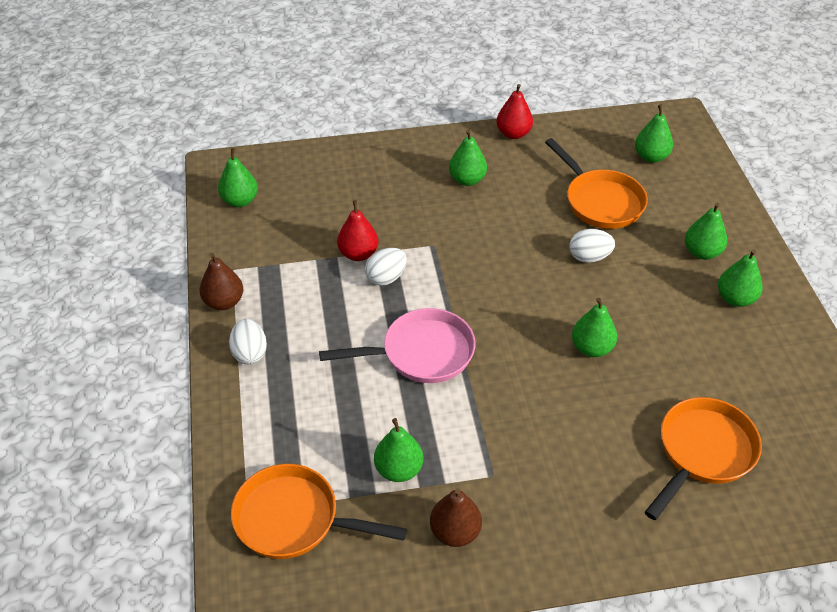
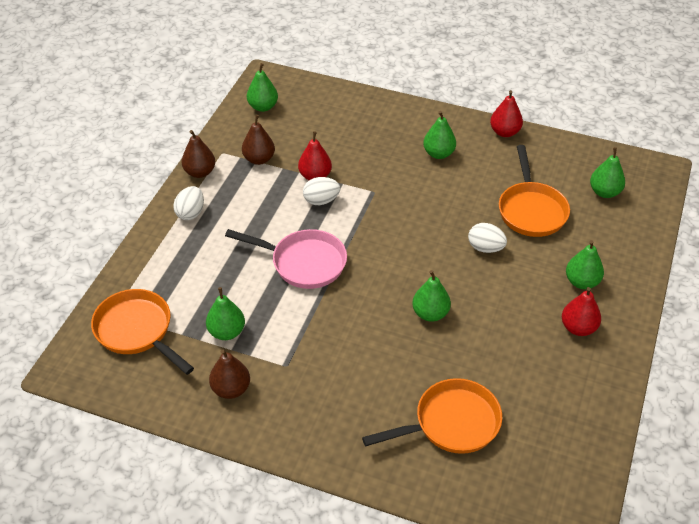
camera: 30 degrees right, 0 degrees up
green pear [718,249,763,307] -> red pear [562,287,601,336]
none -> brown pear [242,115,275,165]

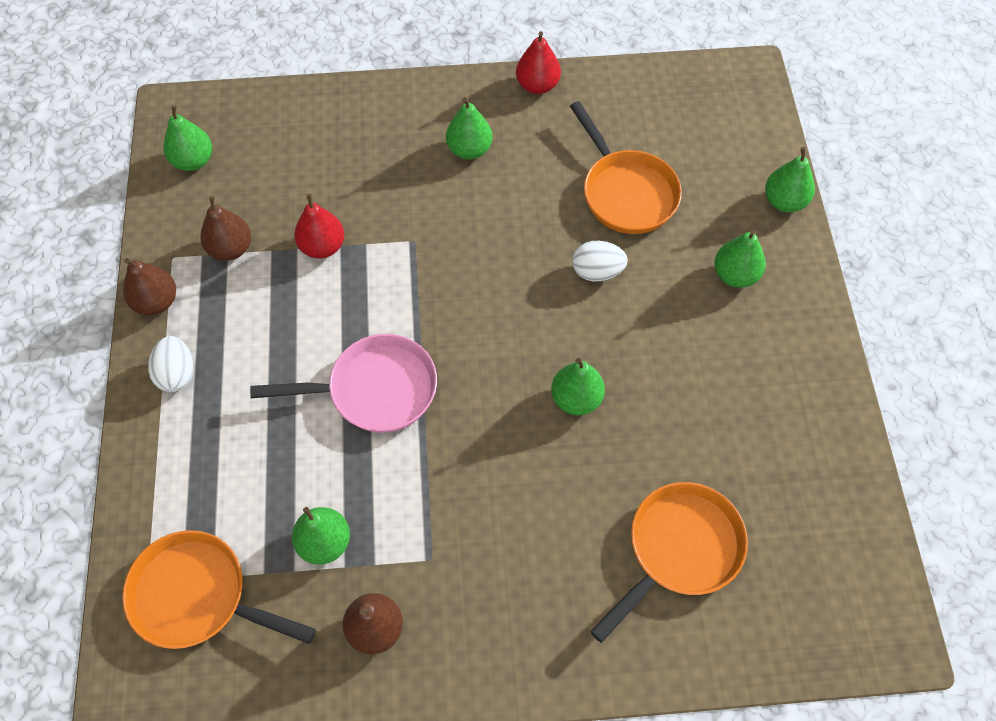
camera: 25 degrees left, 15 degrees up
white egg [303,177,340,205] -> none
red pear [562,287,601,336] -> none
green pear [590,147,625,198] -> green pear moved to [765,147,815,212]

